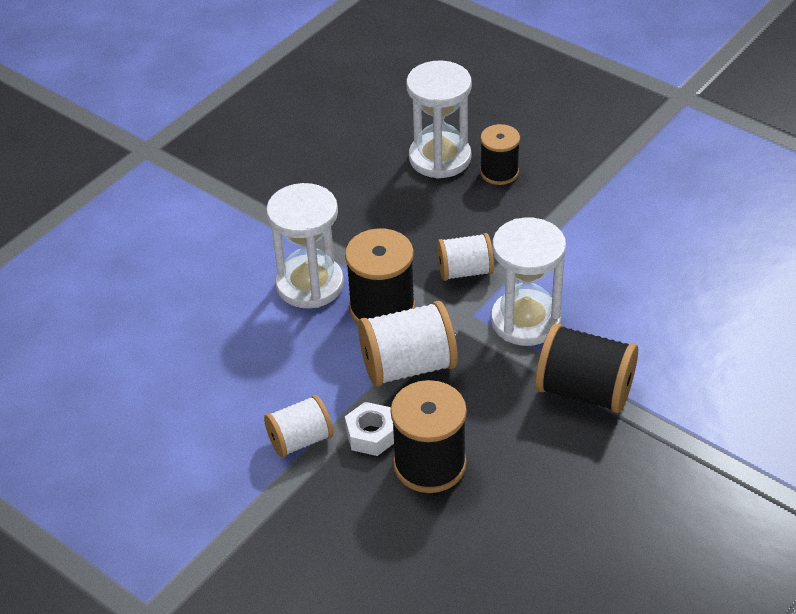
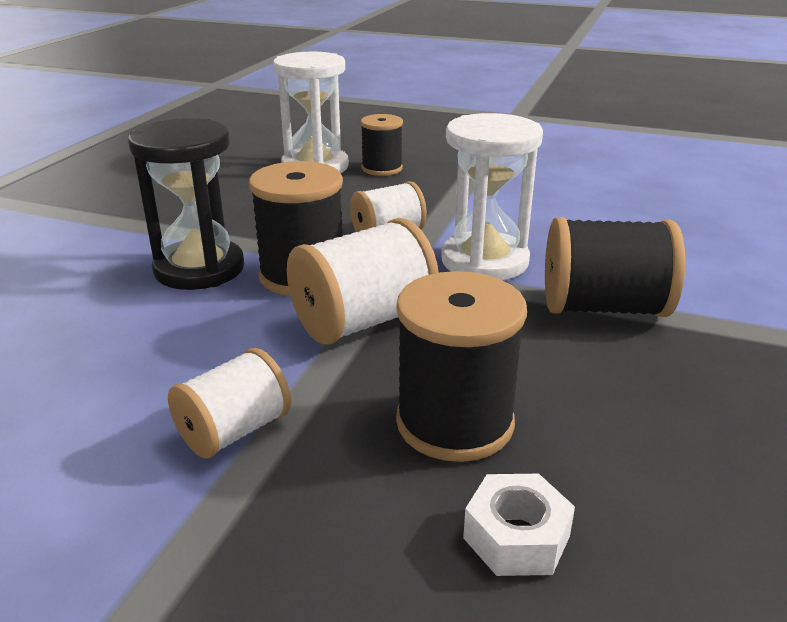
camera: 20 degrees left, 15 degrees down
white hourglass [266,183,344,308] -> black hourglass [128,118,244,290]
white nut [345,402,394,456] -> white nut moved to [463,474,575,576]

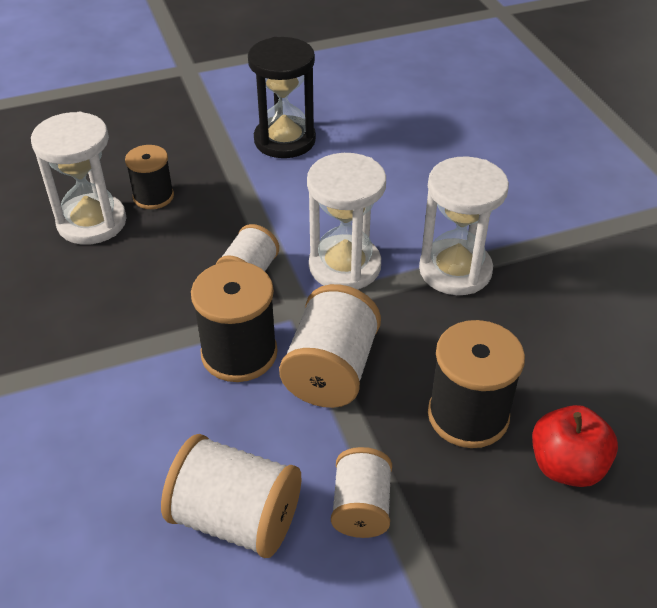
camera: 40 degrees left, 15 degrees up
black hourglass [128,118,244,290] -> black hourglass moved to [248,37,316,158]
white nut [463,474,575,576] -> red apple [532,405,618,487]
black spool [545,217,685,317] -> white hourglass [419,156,509,295]
none -> white spool [161,434,301,558]

